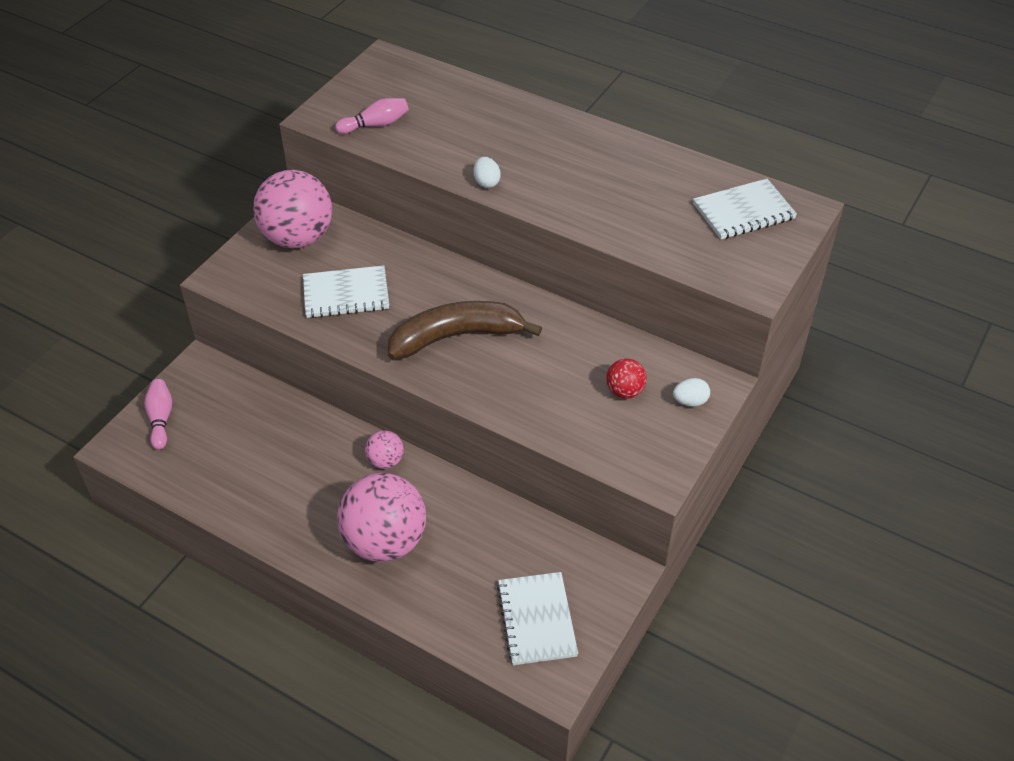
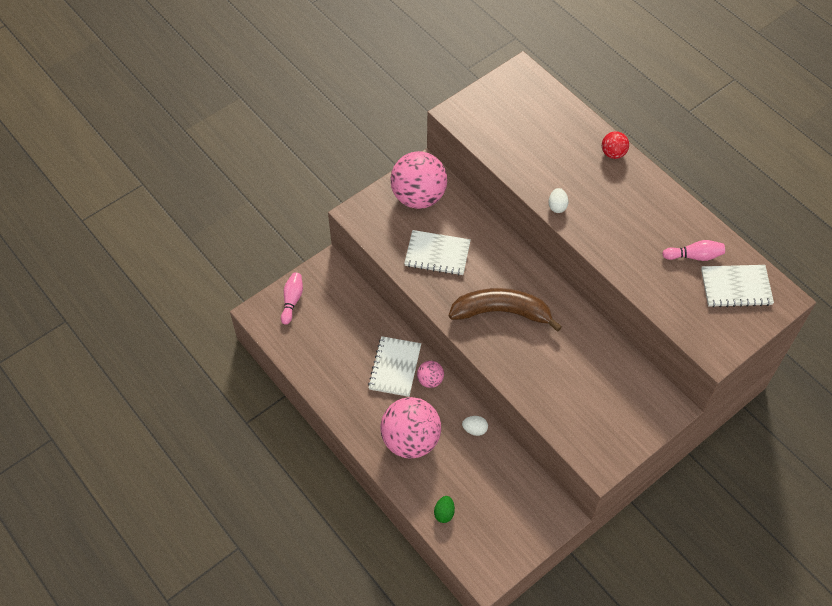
camera: 20 degrees right, 10 degrees up
pink bowling pin [335,98,409,134] -> pink bowling pin moved to [662,240,725,261]
white notebook [497,572,578,665] -> white notebook moved to [368,336,421,397]
red ball [606,359,647,399] -> red ball moved to [602,131,629,159]
white egg [673,378,710,407] -> white egg moved to [462,416,488,436]
none -> green egg [434,496,455,523]

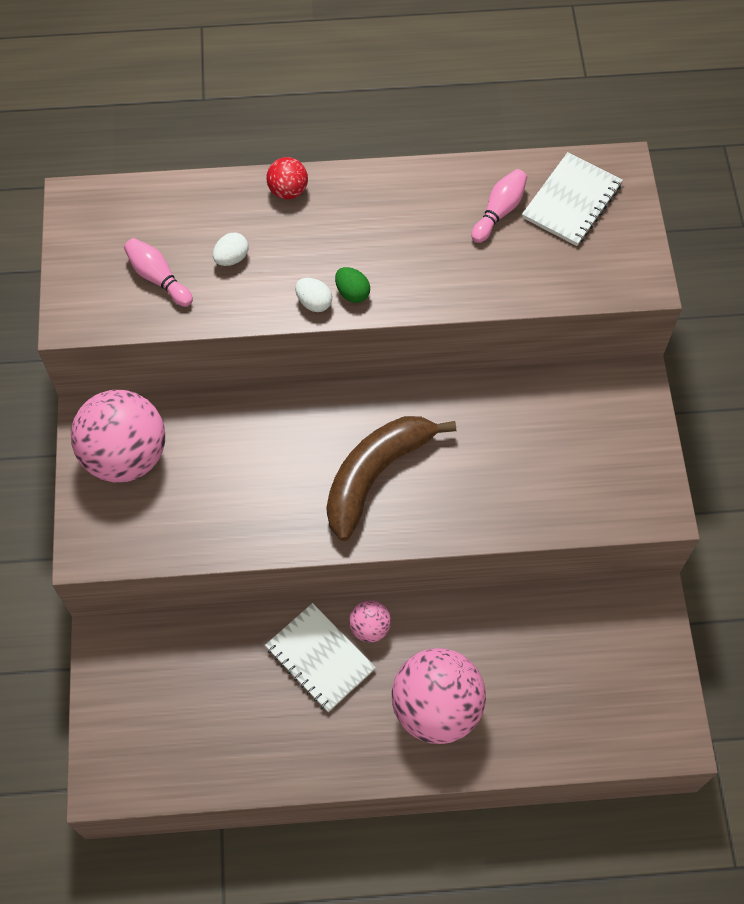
camera: 55 degrees left, 5 degrees up
pink bowling pin [281,273,303,325] -> pink bowling pin moved to [124,238,193,307]
white notebook [404,230,471,276] -> none
green egg [434,496,455,523] -> green egg moved to [335,267,370,303]
white egg [462,416,488,436] -> white egg moved to [213,233,248,266]

